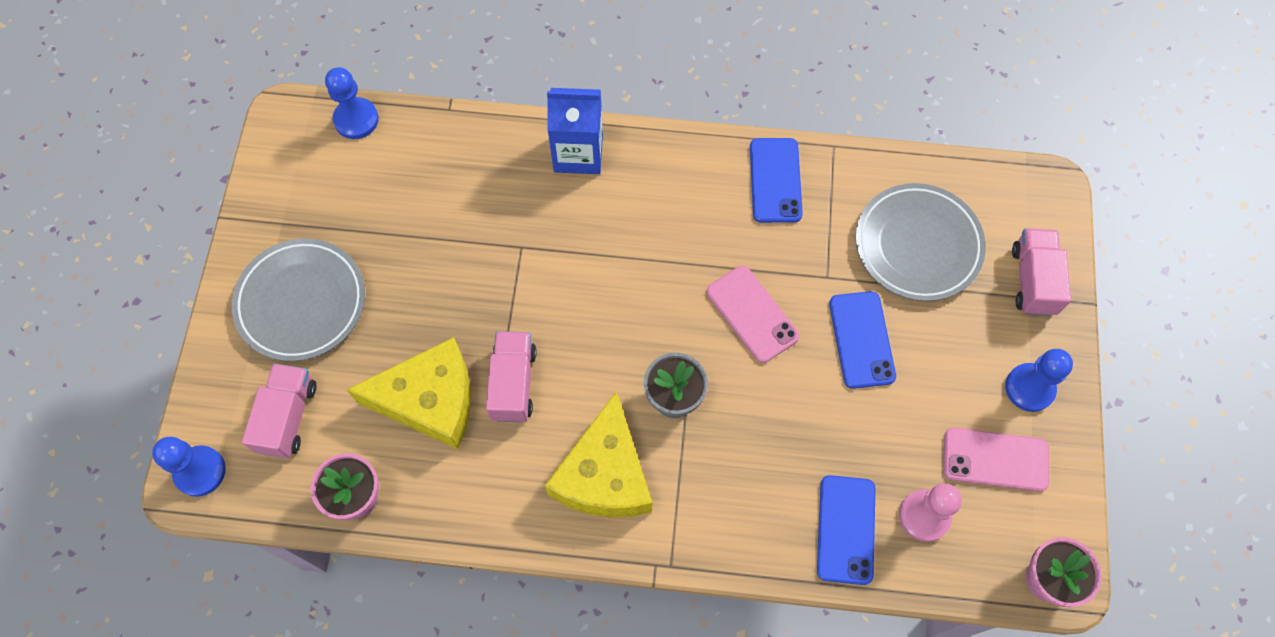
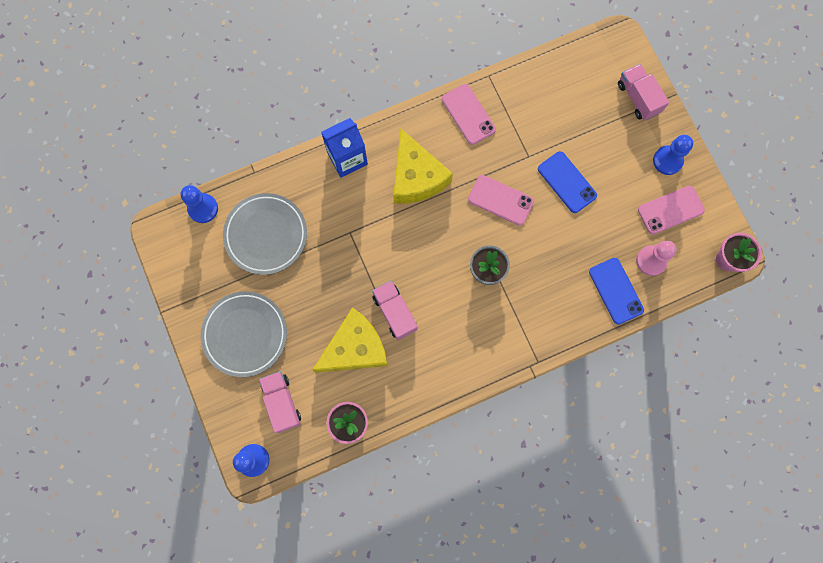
camera: 30 degrees left, 10 degrees up
yellow cheese [545,391,652,517] -> yellow cheese moved to [393,129,453,204]
blue phone [750,138,803,223] -> pink phone [442,84,496,145]
grey plate [856,183,986,301] -> grey plate moved to [223,193,307,275]

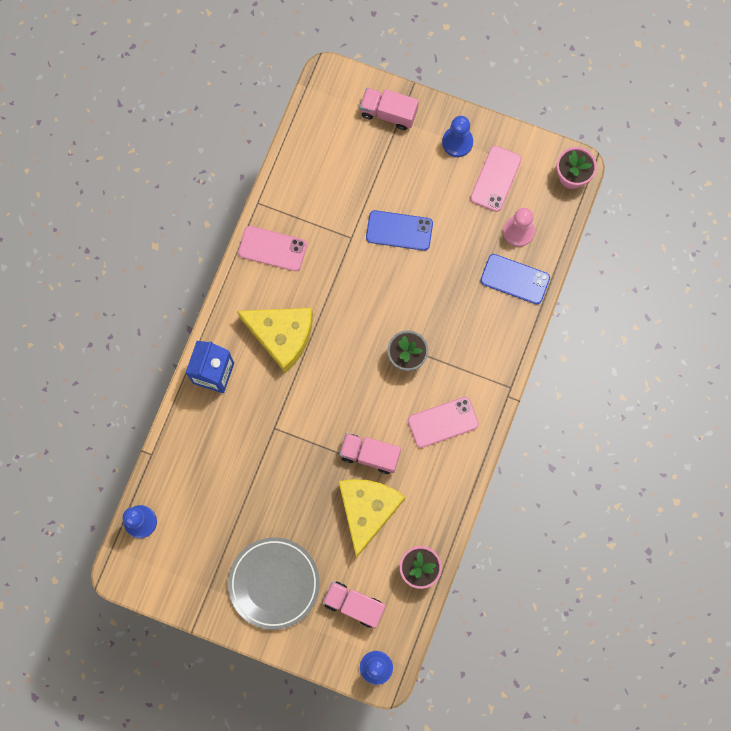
camera: 45 degrees left, 0 degrees up
grey plate [223,193,307,275] -> none
pink phone [468,175,534,226] -> pink phone moved to [408,397,479,448]

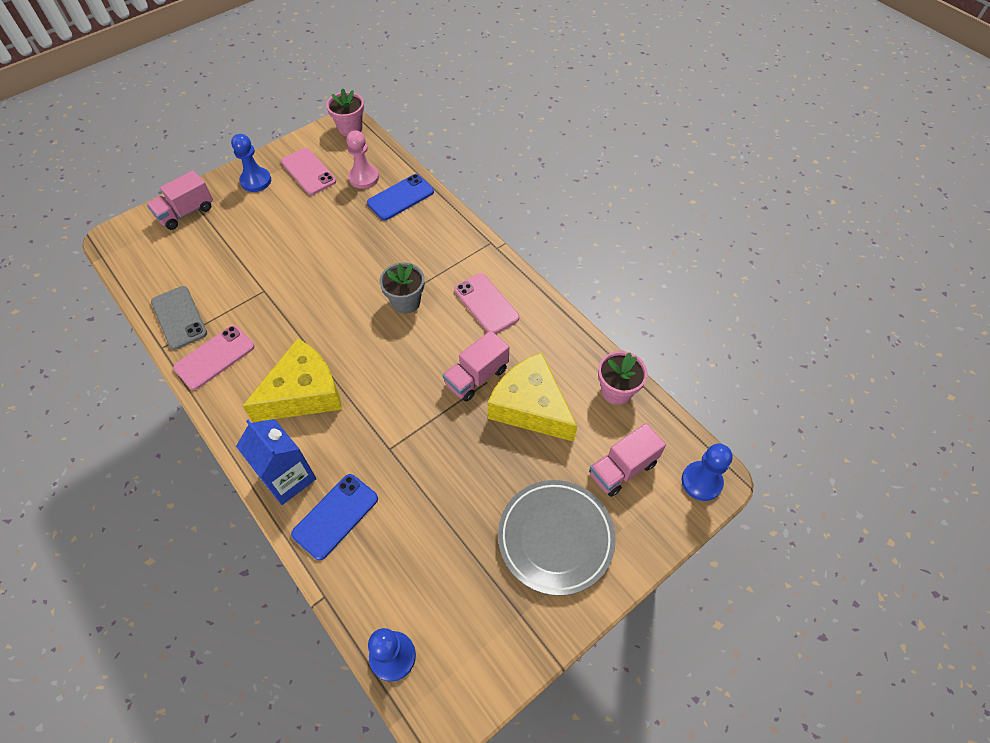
camera: 60 degrees left, 20 degrees down
blue phone [366,210,433,251] -> blue phone moved to [291,474,378,560]
pink phone [408,397,479,448] -> pink phone turned 45 degrees counterclockwise [454,273,519,334]
none -> grey phone [151,286,207,350]

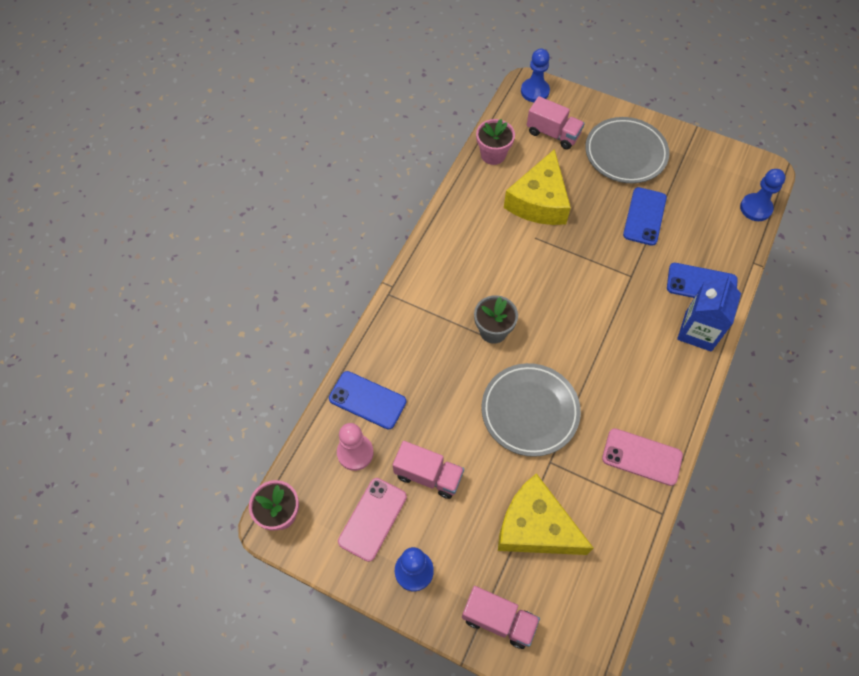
camera: 115 degrees left, 5 degrees up
grey phone [151,286,207,350] -> none
yellow cheese [243,338,342,422] -> yellow cheese moved to [498,473,593,555]
pink truck [443,331,509,402] -> pink truck moved to [393,441,464,499]
pink phone [454,273,519,334] -> none
none -> grey plate [481,363,581,457]
none -> blue phone [623,187,667,246]

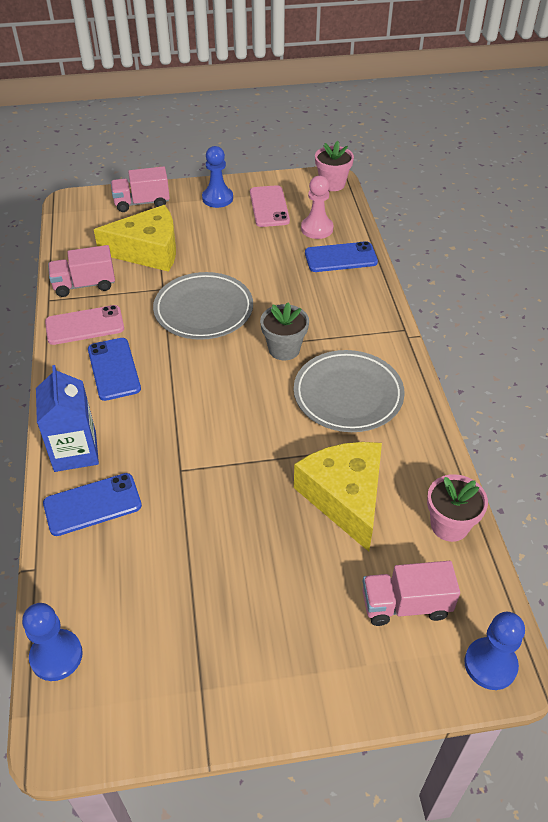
camera: 145 degrees right, 15 degrees down
pink truck [393,441,464,499] -> pink truck moved to [48,245,115,297]
grey plate [585,117,669,183] -> grey plate moved to [294,350,404,432]
blue phone [623,187,667,246] -> blue phone moved to [88,338,141,401]

